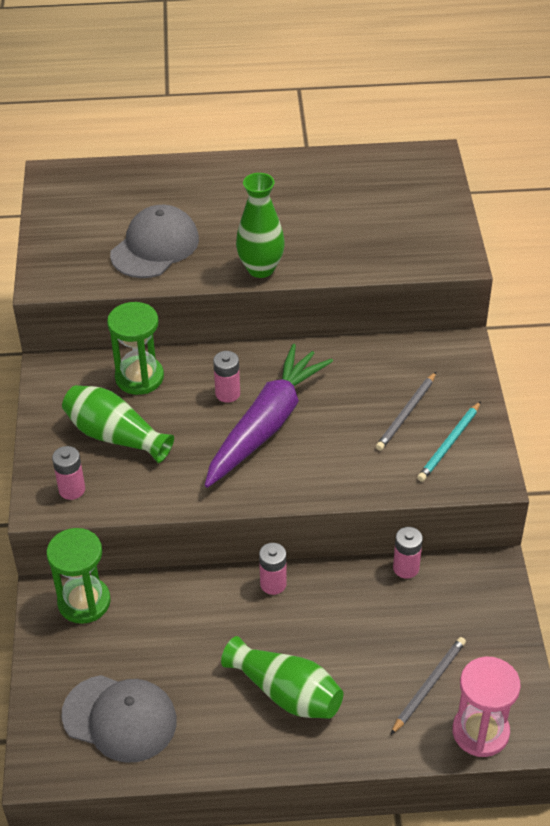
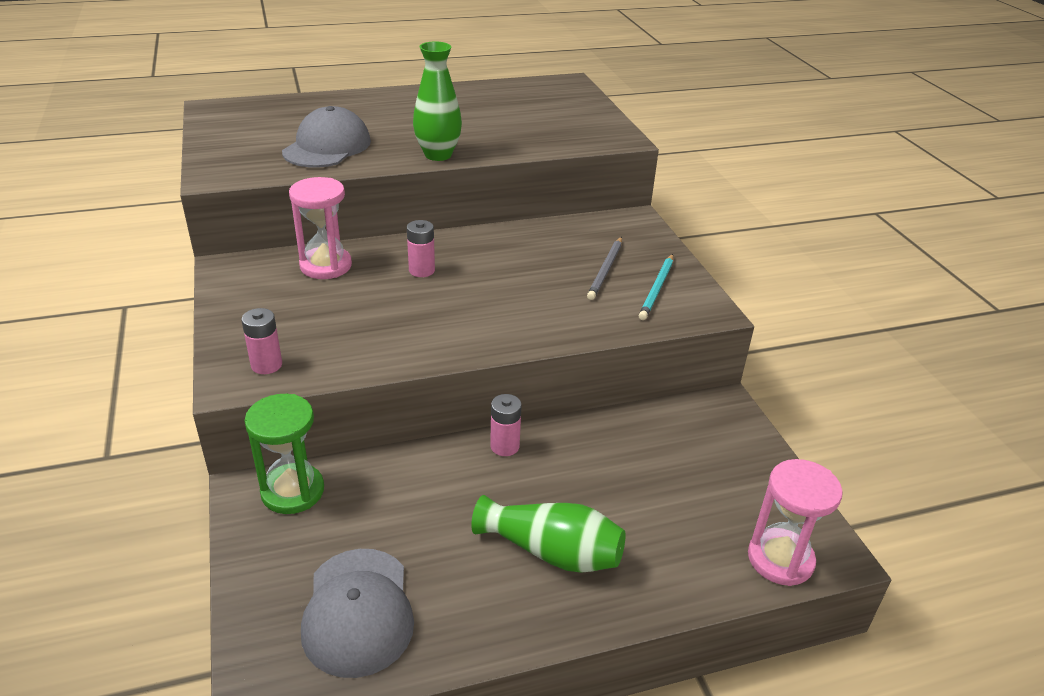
camera: 15 degrees left, 10 degrees down
grey cap [61,675,177,763] -> grey cap turned 75 degrees clockwise [301,549,414,678]
green vase [62,385,174,463] -> none
green hourglass [107,302,164,395] -> pink hourglass [289,177,352,279]
purple carrot [205,344,333,488] -> none
grey pencil [391,637,466,735] -> none
pink battery [393,527,423,579] -> none

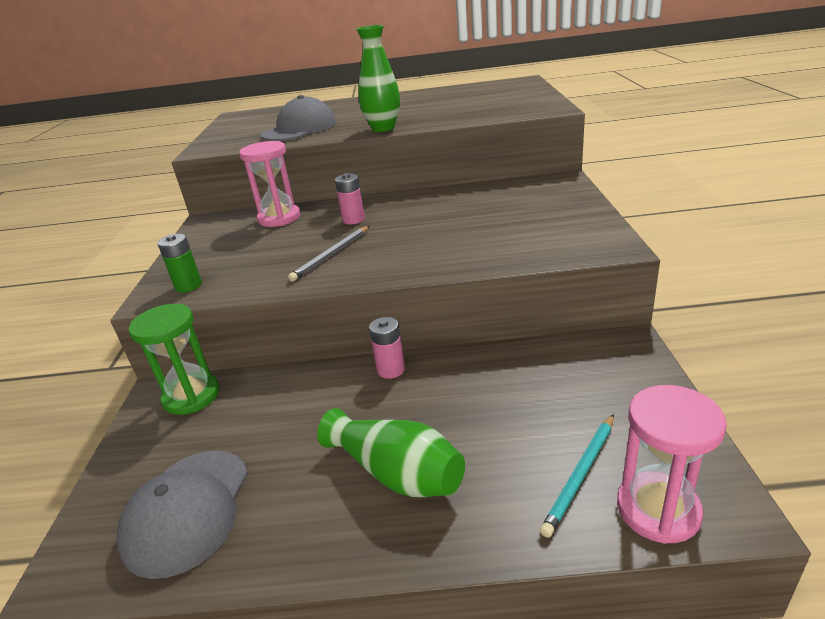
camera: 20 degrees right, 5 degrees down
pink battery [242,308,282,374] -> green battery [157,234,202,293]
grey pencil [587,237,622,300] -> grey pencil moved to [288,226,369,281]
turquoise pencil [639,254,673,320] -> turquoise pencil moved to [540,414,614,538]

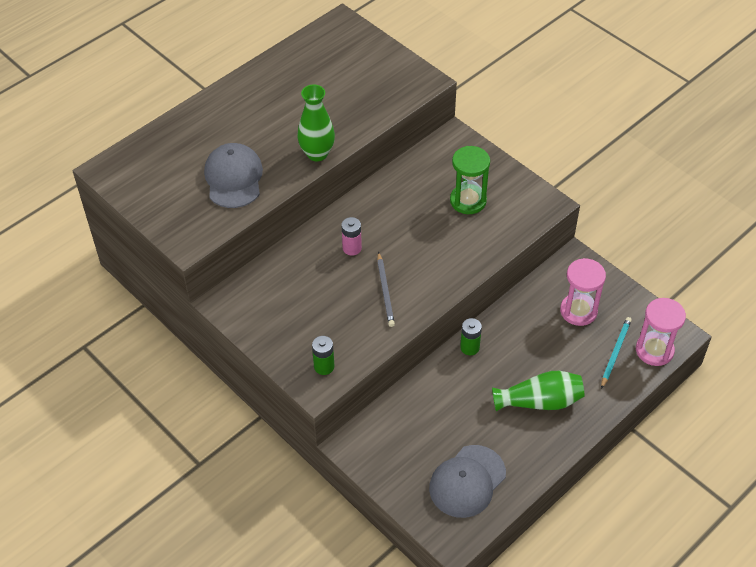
camera: 45 degrees left, 20 degrees up
grey cap [117,451,248,579] -> grey cap turned 75 degrees clockwise [429,445,506,518]
green hourglass [129,304,220,415] -> green hourglass moved to [450,146,490,214]
pink hourglass [239,141,300,227] -> pink hourglass moved to [560,258,606,326]
pink battery [369,317,405,379] -> green battery [460,318,482,355]
turquoise pencil [540,414,614,538] -> turquoise pencil turned 150 degrees counterclockwise [601,317,632,389]

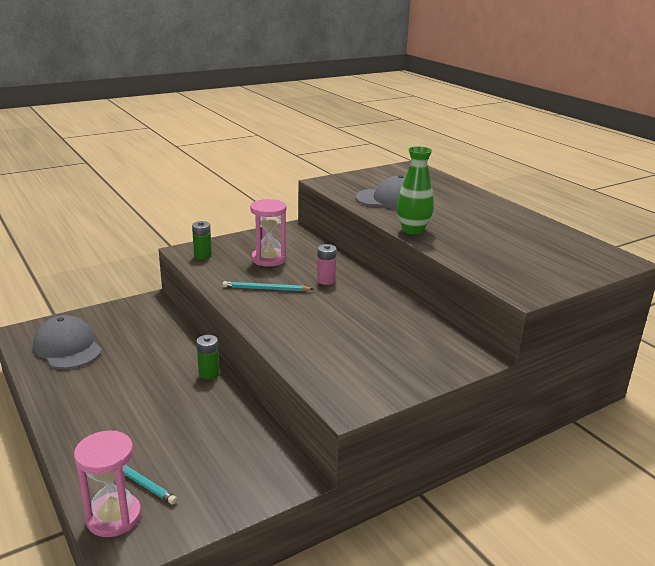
camera: 100 degrees right, 25 degrees down
grey pencil [377,252,395,327] -> turquoise pencil [222,281,313,291]
green hourglass [450,146,490,214] -> none
green vase [492,371,584,411] -> none
pink hourglass [560,258,606,326] -> pink hourglass moved to [250,199,286,267]

